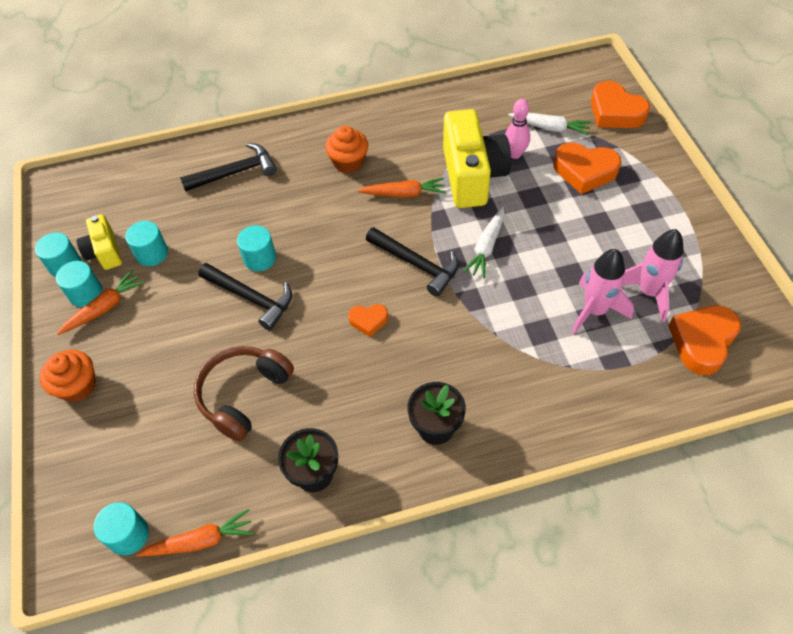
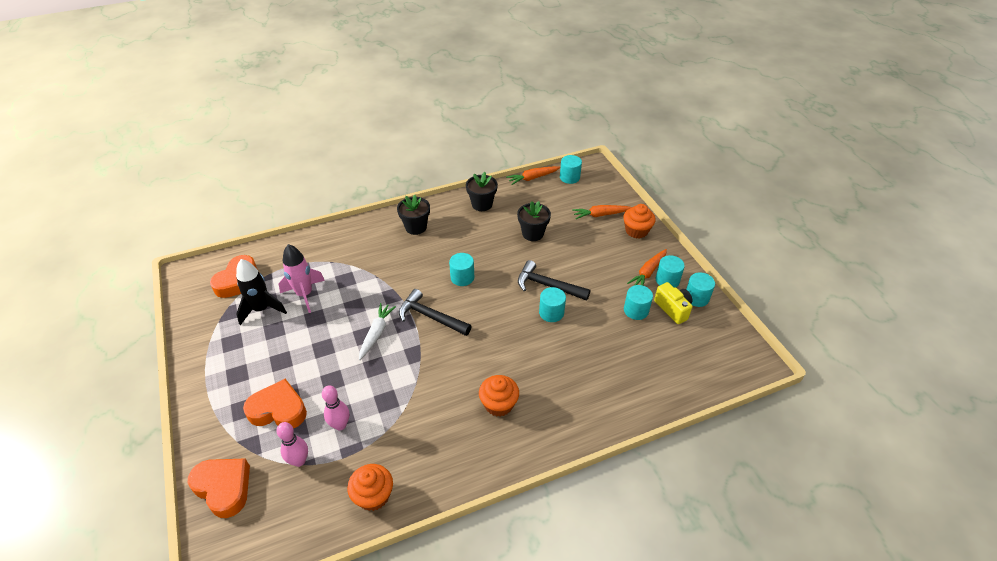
camera: 170 degrees right, 10 degrees down
black hammer [180,143,277,191] -> none
brown headphones [194,346,294,442] -> black flower pot [517,201,551,241]
orange heart [348,304,388,337] -> turquoise cylinder [449,253,474,286]
orange carrot [358,178,446,198] -> orange carrot moved to [572,205,632,219]
yellow camera [443,109,511,208] -> none
white carrot [508,113,592,136] -> pink bowling pin [276,422,308,467]
pink rocket [623,229,684,322] -> black rocket [236,259,287,325]
none -> orange cupcake [347,464,393,511]

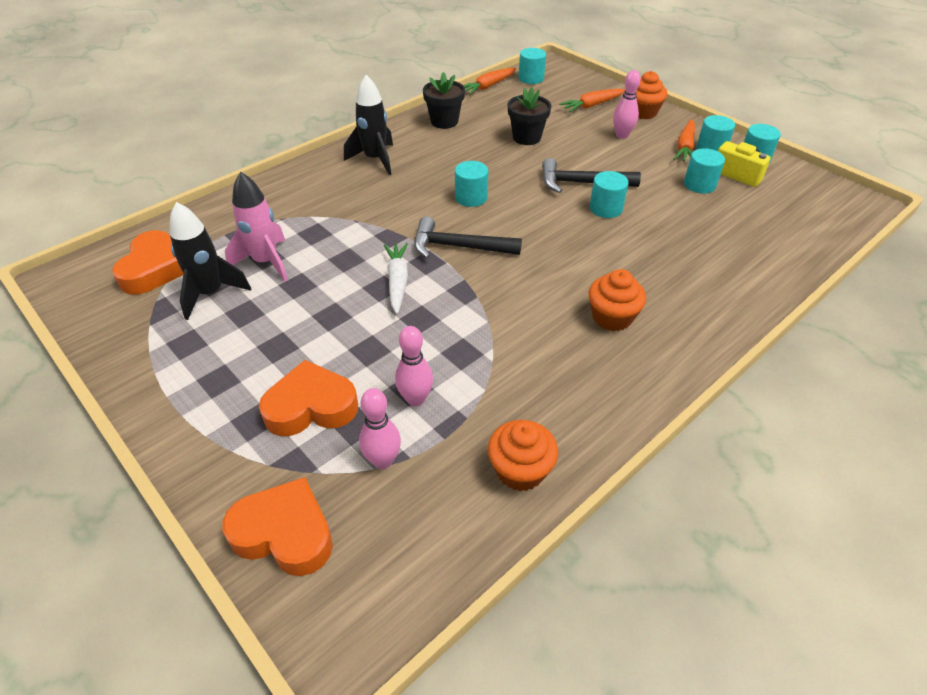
camera: 20 degrees left, 0 degrees up
black flower pot [397,195,430,235] -> black rocket [344,75,393,175]
none -> pink bowling pin [613,70,641,139]

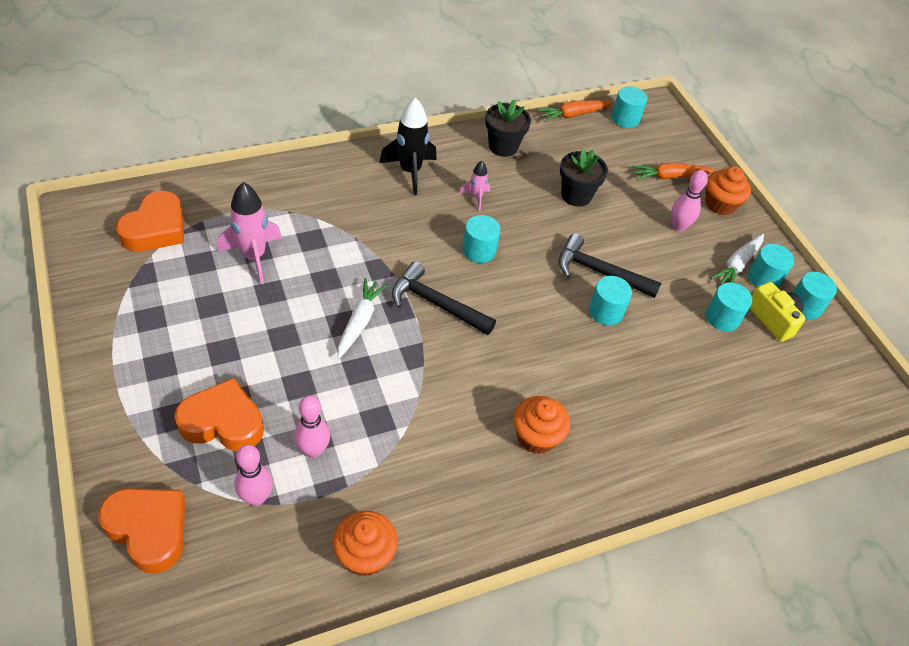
camera: 15 degrees right, 5 degrees up
black rocket [170,202,251,320] -> none
orange carrot [674,119,695,161] -> white carrot [711,234,764,285]
none -> pink rocket [460,161,490,211]

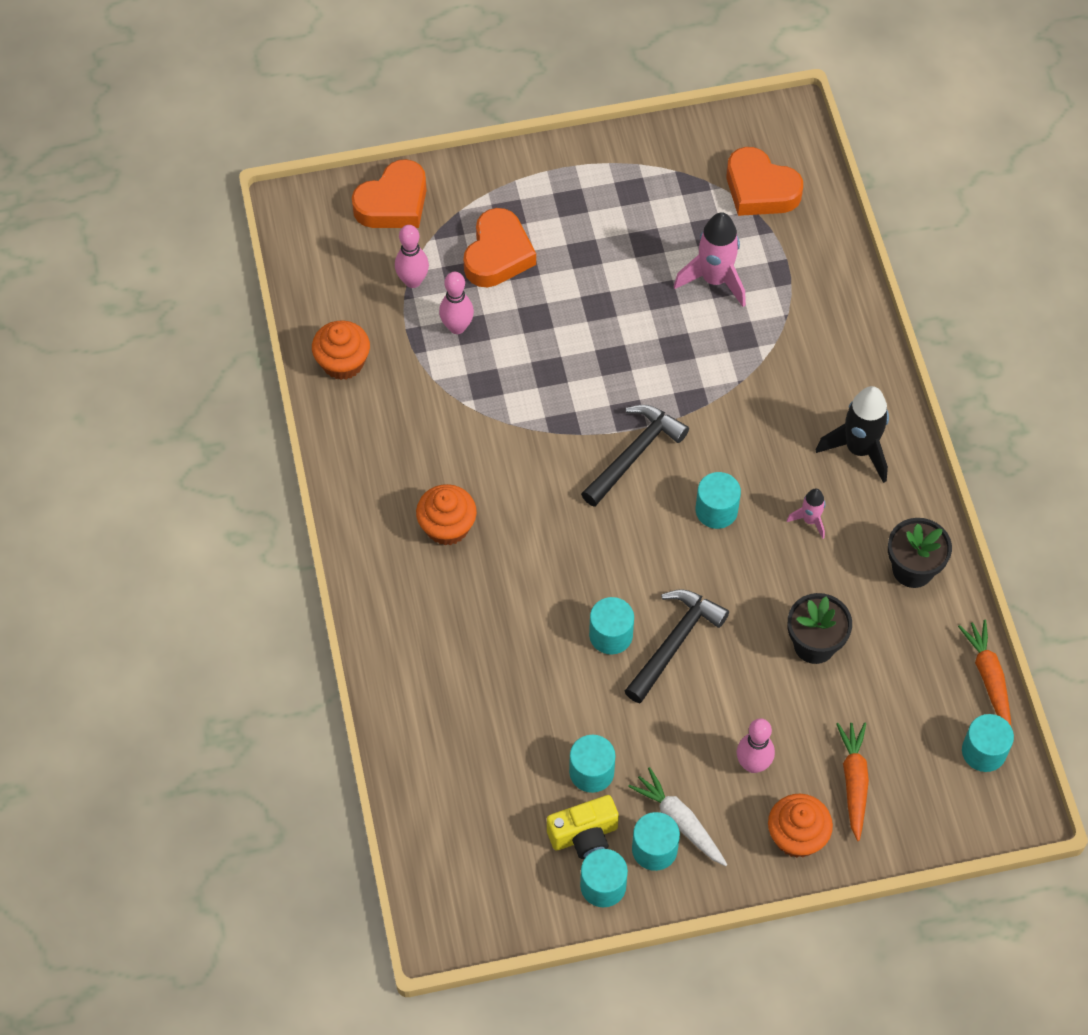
camera: 105 degrees right, 10 degrees up
white carrot [338,278,387,359] -> none

